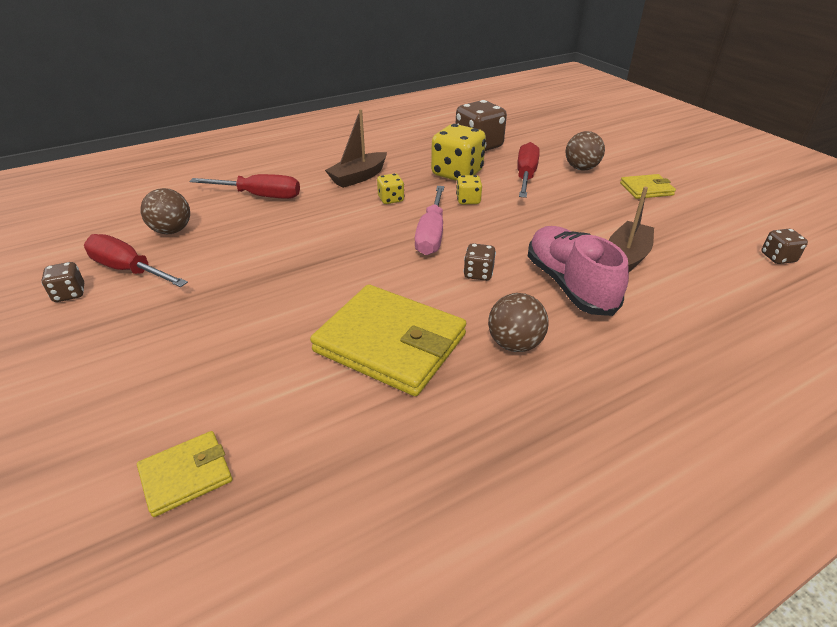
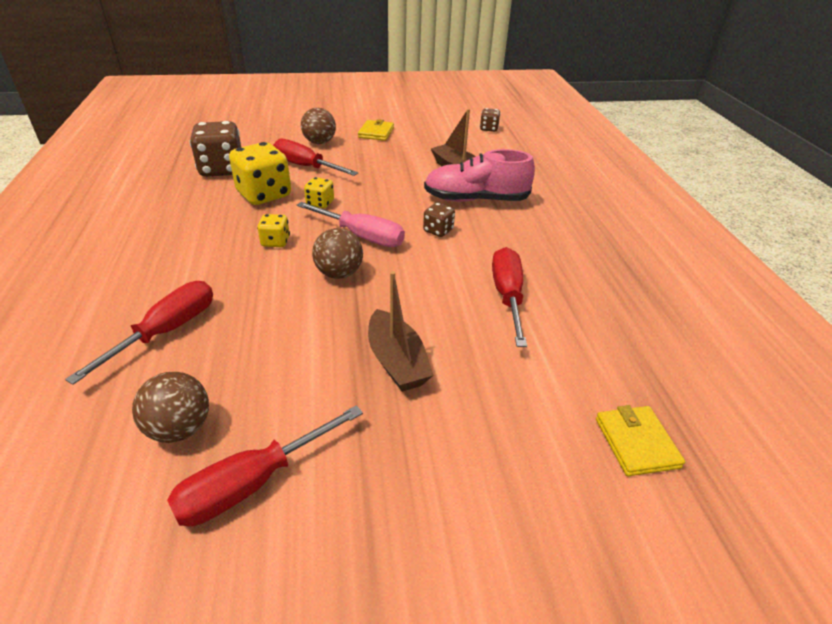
camera: 70 degrees left, 0 degrees up
brown dice [41,262,84,302] -> none
yellow wallet [310,284,466,396] -> red screwdriver [492,247,527,347]
brown boat [325,109,387,188] -> brown boat moved to [368,271,434,392]
brown ball [488,293,549,352] -> brown ball moved to [312,228,363,279]

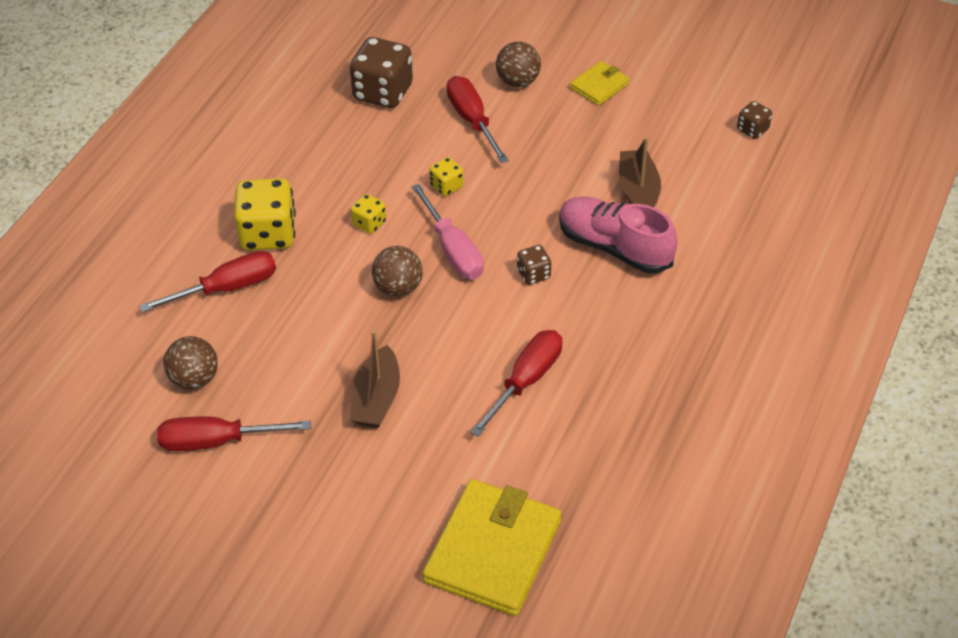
camera: 35 degrees right, 10 degrees up
yellow dice [229,142,291,205] -> yellow dice moved to [234,178,296,250]
yellow wallet [596,405,685,476] -> yellow wallet [422,479,562,616], size x2.00

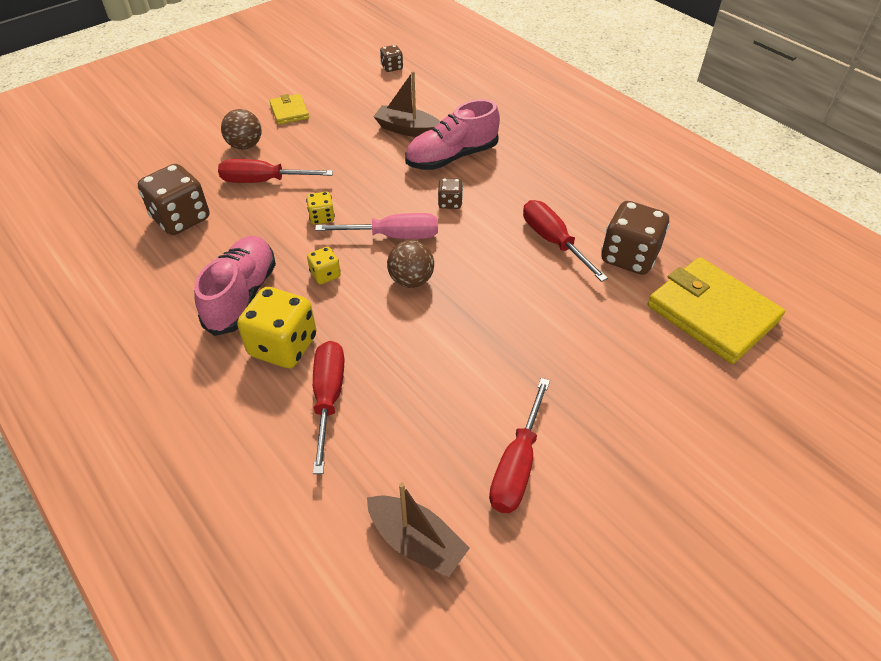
camera: 65 degrees left, 0 degrees up
brown ball [163,336,218,390] -> none
brown boat [350,330,400,428] -> brown boat moved to [367,482,470,577]
none -> pink shoe [194,236,276,336]
none -> brown dice [601,201,670,275]

